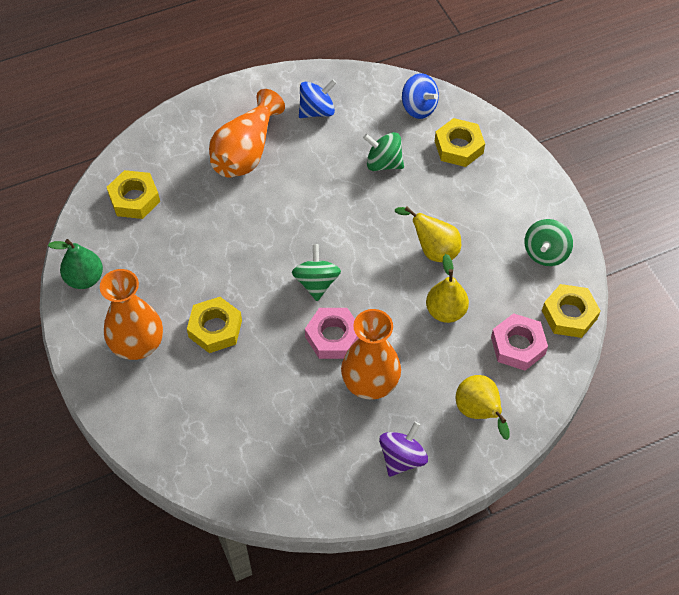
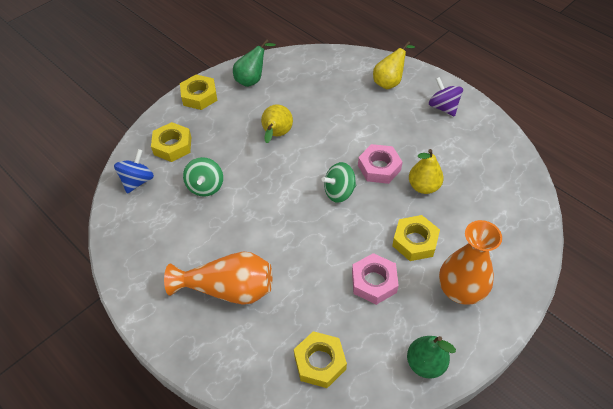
camera: 110 degrees left, 5 degrees down
blue spinning top [299,79,336,118] -> none
orange vase [341,309,401,400] -> none
purple spinning top [379,422,428,477] -> purple spinning top turned 45 degrees clockwise [429,77,463,117]
yellow pear [426,254,469,323] -> yellow pear moved to [409,149,444,194]
pink nut [491,313,548,371] -> pink nut moved to [352,253,399,305]
green spinning top [525,219,573,266] -> green pear [233,39,276,87]
yellow nut [542,284,601,338] -> yellow nut moved to [180,75,217,110]

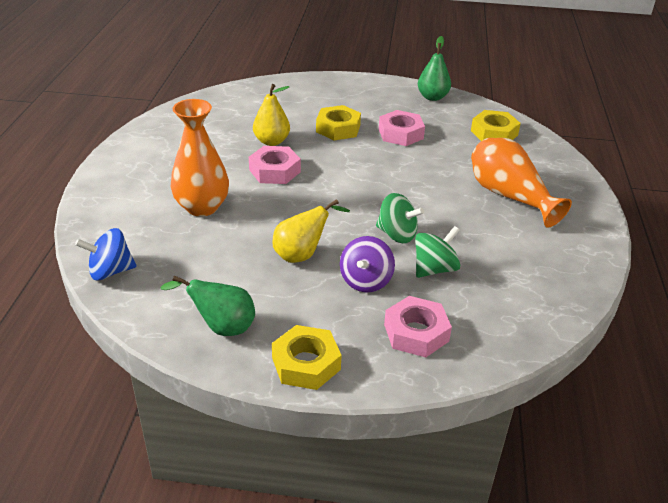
camera: 130 degrees left, 15 degrees down
blue spinning top [114,149,154,194] -> blue spinning top moved to [75,228,137,280]
yellow nut [151,122,191,162] -> pink nut [384,296,452,357]
green spinning top [322,162,356,203] -> green spinning top moved to [376,193,424,243]
yellow pear [373,41,415,89] -> none
purple spinning top [429,77,463,117] -> purple spinning top moved to [340,236,395,293]
orange vase [439,220,502,305] -> orange vase moved to [171,99,229,217]

